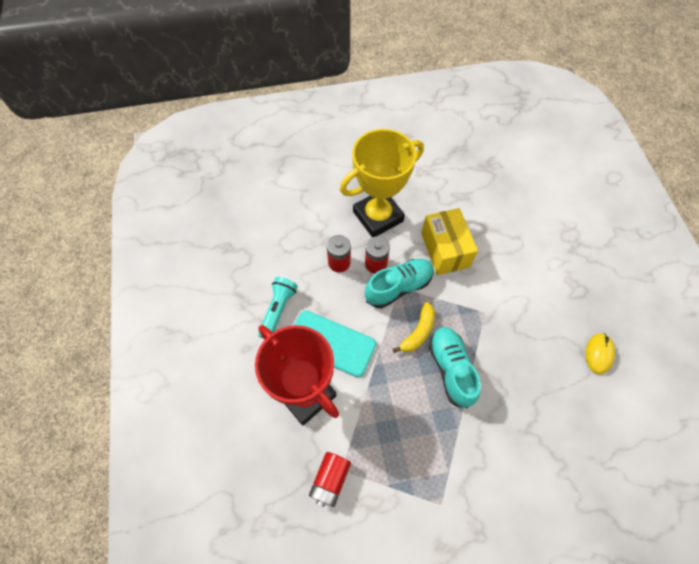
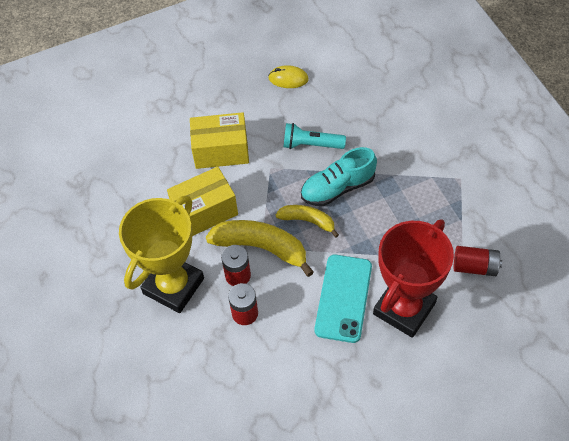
camera: 100 degrees left, 5 degrees down
turquoise flashlight [258,277,298,338] -> turquoise flashlight moved to [283,123,346,149]
yellow trophy [340,129,424,237] -> yellow trophy turned 75 degrees clockwise [119,195,204,313]
turquoise shoe [365,259,434,308] -> yellow banana [206,220,314,277]
none -> yellow box [190,112,249,169]

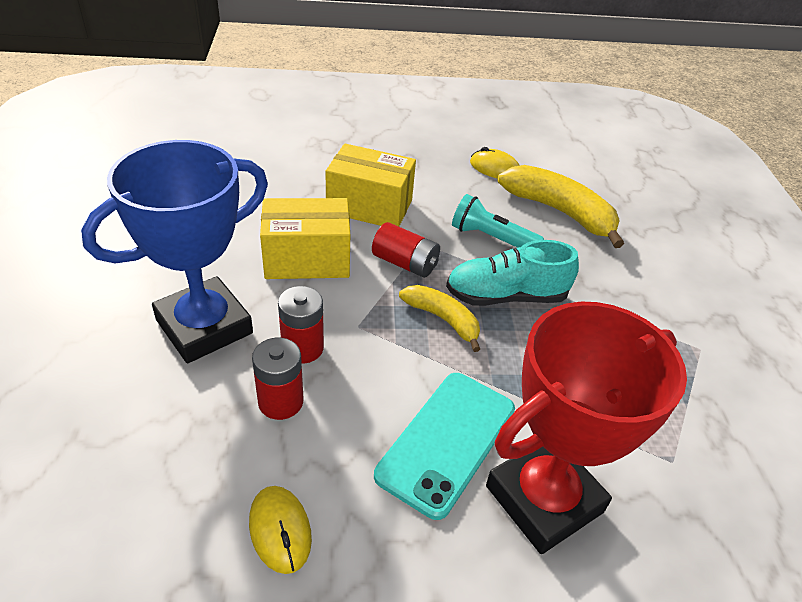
camera: 15 degrees right, 15 degrees down
yellow trophy [119,195,204,313] -> blue trophy [81,140,268,363]
yellow banana [206,220,314,277] -> yellow banana moved to [498,165,624,248]
red battery [454,246,502,276] -> red battery moved to [372,222,440,278]
none -> yellow mouse [249,486,312,574]

